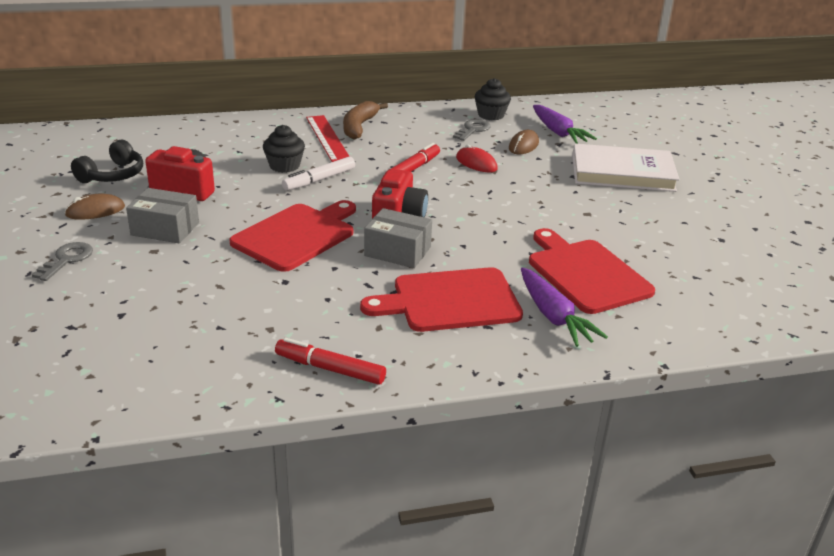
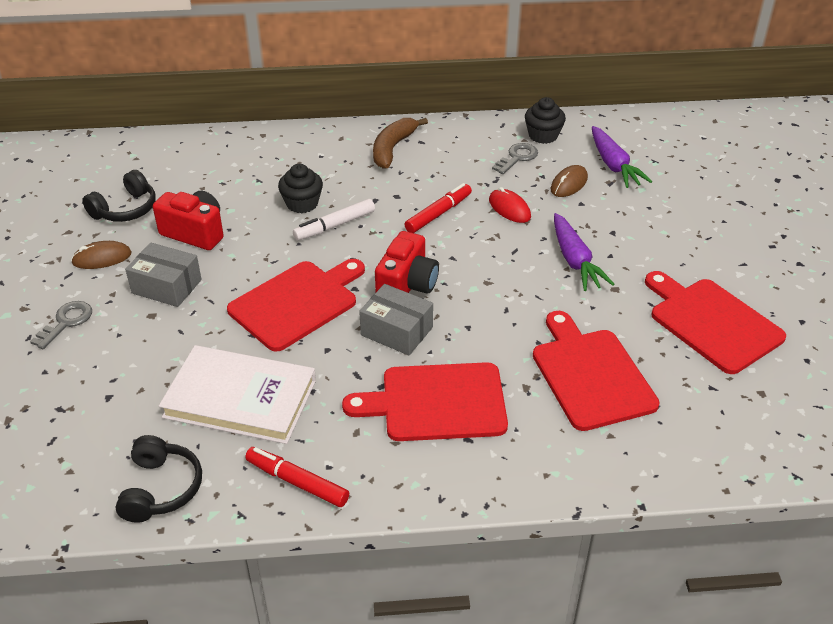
camera: 10 degrees right, 10 degrees up
red ruler [306,115,350,162] -> none
purple carrot [521,268,608,347] -> purple carrot moved to [554,213,614,291]
white book [572,143,679,192] -> white book moved to [159,345,316,444]
none -> black headphones [116,435,202,523]
none -> red cutting board [645,271,786,374]

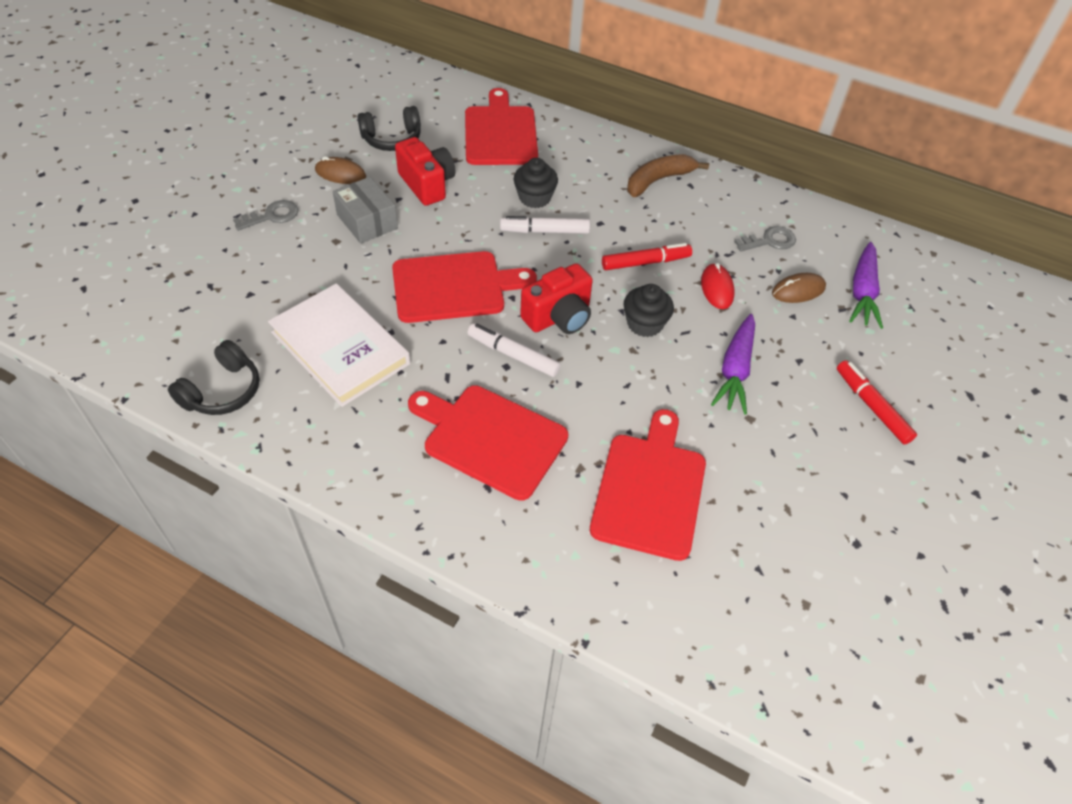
camera: 30 degrees right, 10 degrees up
red marker [245,447,349,507] -> red marker moved to [837,360,917,445]
grey box [359,284,433,355] -> white marker [468,323,561,377]
black cupcake [525,97,566,144] -> black cupcake moved to [623,284,674,337]
red cutting board [645,271,786,374] -> red cutting board moved to [465,88,538,165]

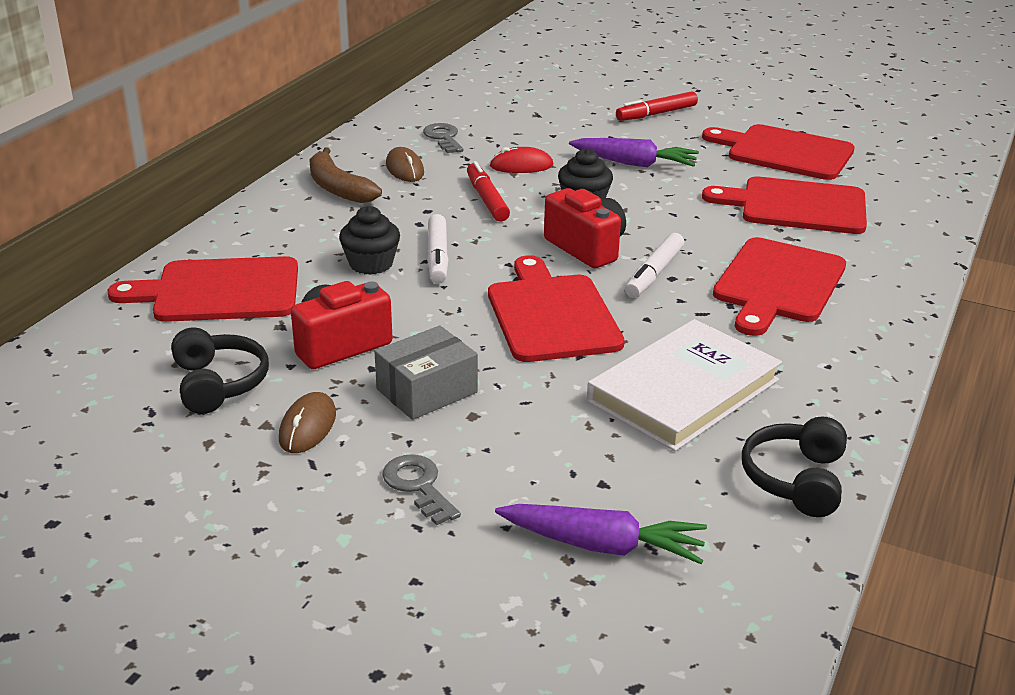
camera: 90 degrees left, 20 degrees down
black headphones [168,340,259,415] -> black headphones turned 105 degrees counterclockwise [742,416,847,517]
brown mouse [772,273,826,303] -> brown mouse moved to [386,147,424,182]
purple carrot [849,242,883,329] -> purple carrot moved to [495,504,707,564]
none -> red cutting board [702,124,855,180]

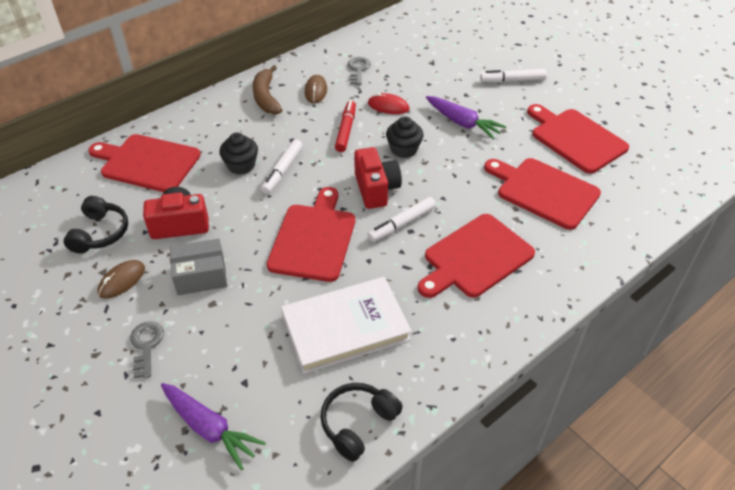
camera: 25 degrees right, 15 degrees up
red marker [616,91,698,121] -> white marker [480,69,547,83]

